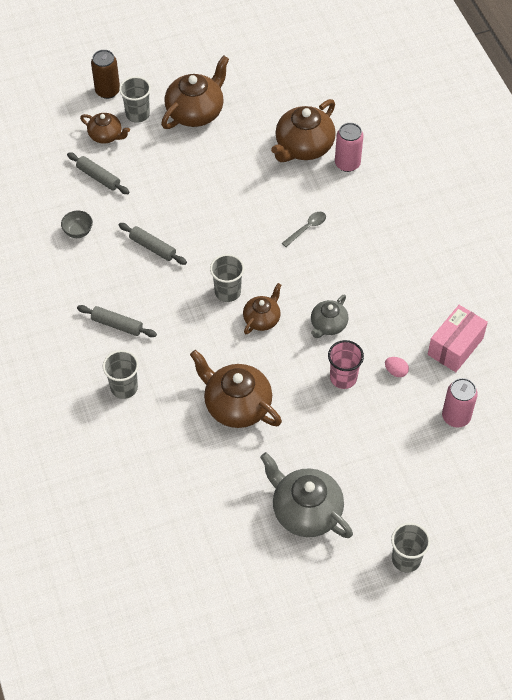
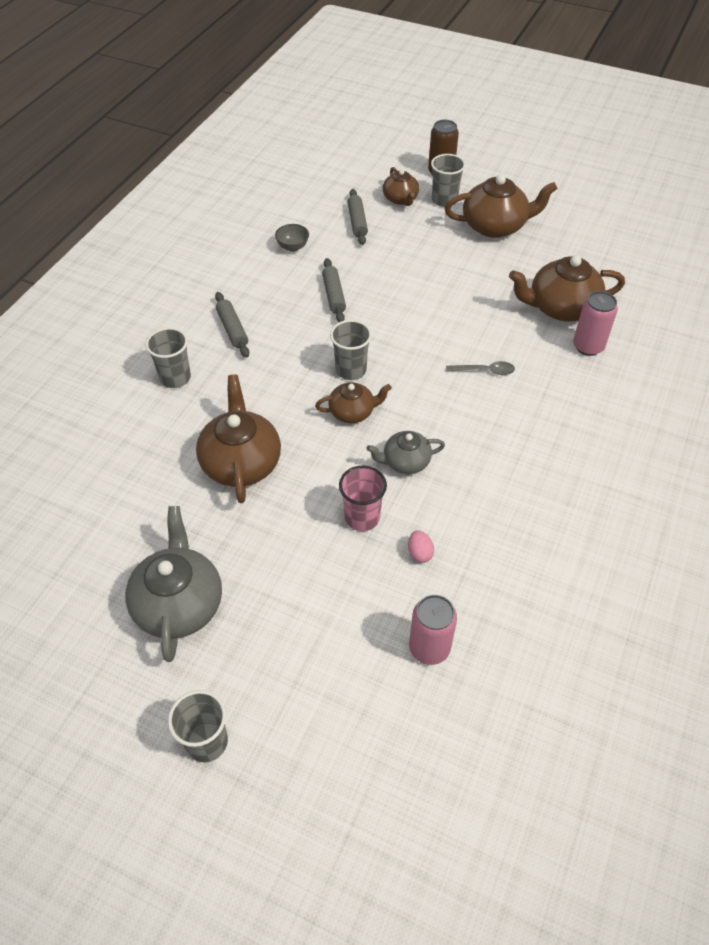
camera: 45 degrees right, 5 degrees down
pink box [428,305,488,372] -> none

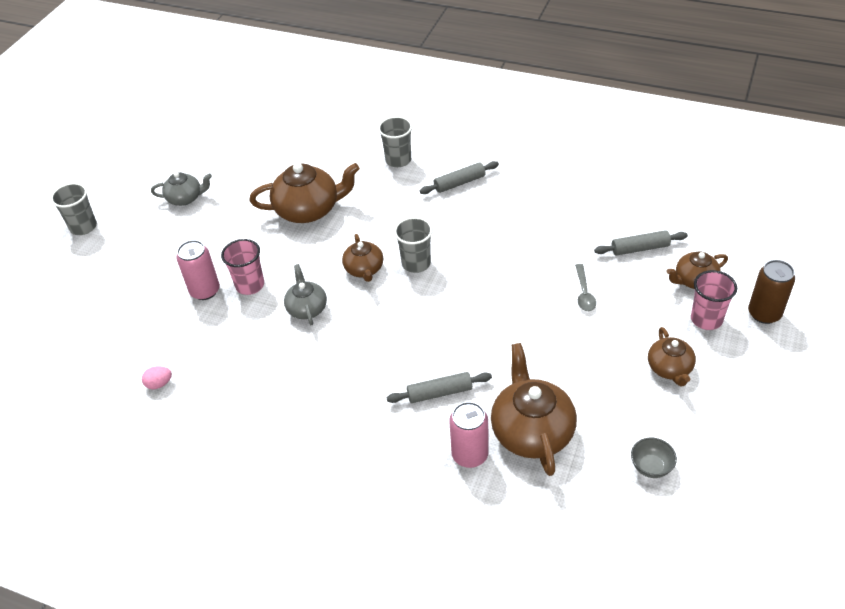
camera: 90 degrees right, 5 degrees down
grey teapot [125,506,222,662] -> grey teapot [151,172,212,206], size x0.58
grey bowl [275,224,309,252] -> grey bowl moved to [631,438,677,478]
grey rolling pin [322,258,346,322] -> grey rolling pin moved to [386,372,492,403]
pink egg [408,530,434,563] -> pink egg moved to [142,366,172,389]
pink can [409,595,457,665] -> pink can moved to [177,240,220,300]
grey cup [431,154,466,207] -> pink cup [691,270,737,330]
brown teapot [445,174,558,238] -> brown teapot [648,327,696,387], size x0.58
grey spoon [446,361,515,375] -> grey spoon moved to [575,264,596,311]

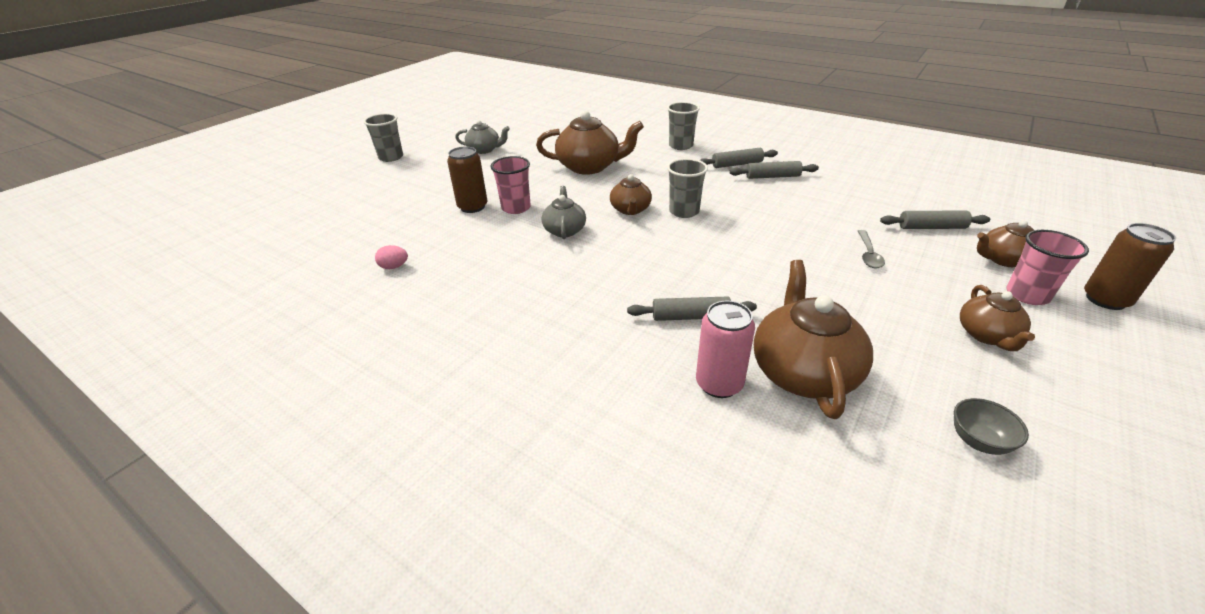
camera: 10 degrees right, 10 degrees down
pink can [177,240,220,300] -> brown can [447,146,487,213]
none -> grey rolling pin [730,161,819,179]

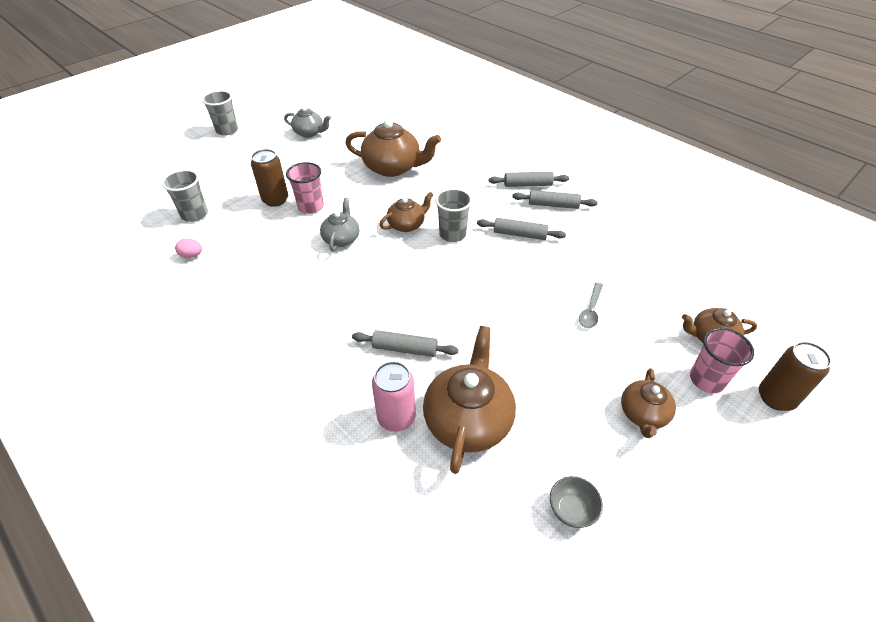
camera: 10 degrees right, 10 degrees up
brown teapot [610,174,652,215] -> brown teapot turned 135 degrees counterclockwise [379,192,433,232]
grey cup [667,102,700,150] -> grey cup moved to [162,169,208,222]
grey rolling pin [880,210,990,229] -> grey rolling pin moved to [477,218,566,240]

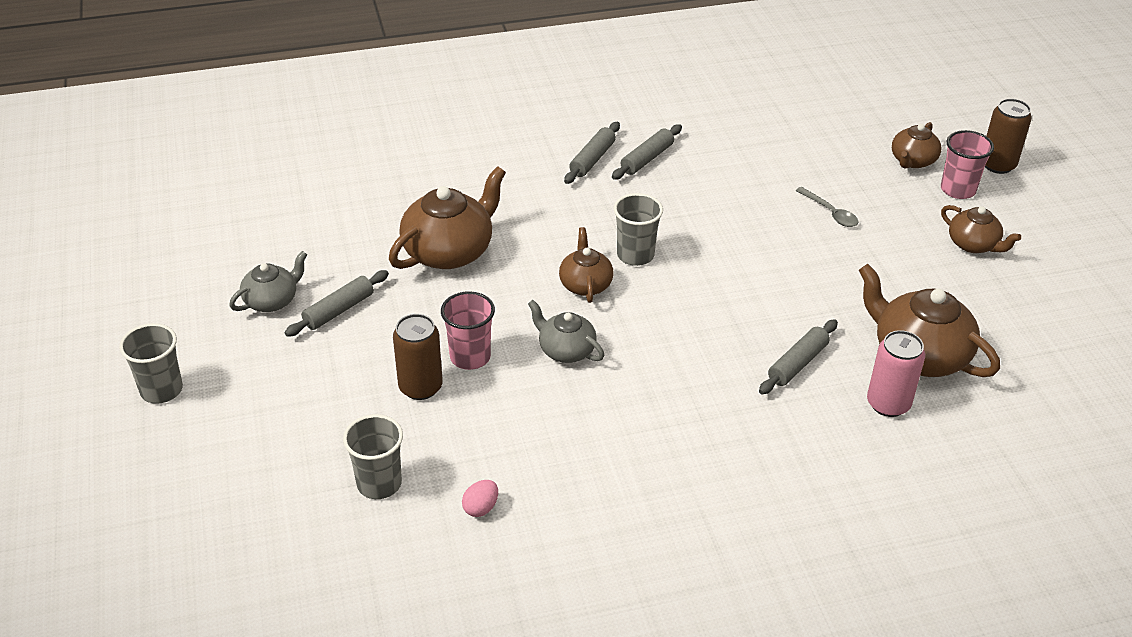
camera: 60 degrees left, 5 degrees down
grey rolling pin [477,218,566,240] -> grey rolling pin moved to [285,270,389,337]
grey bowl [550,476,603,528] -> none

